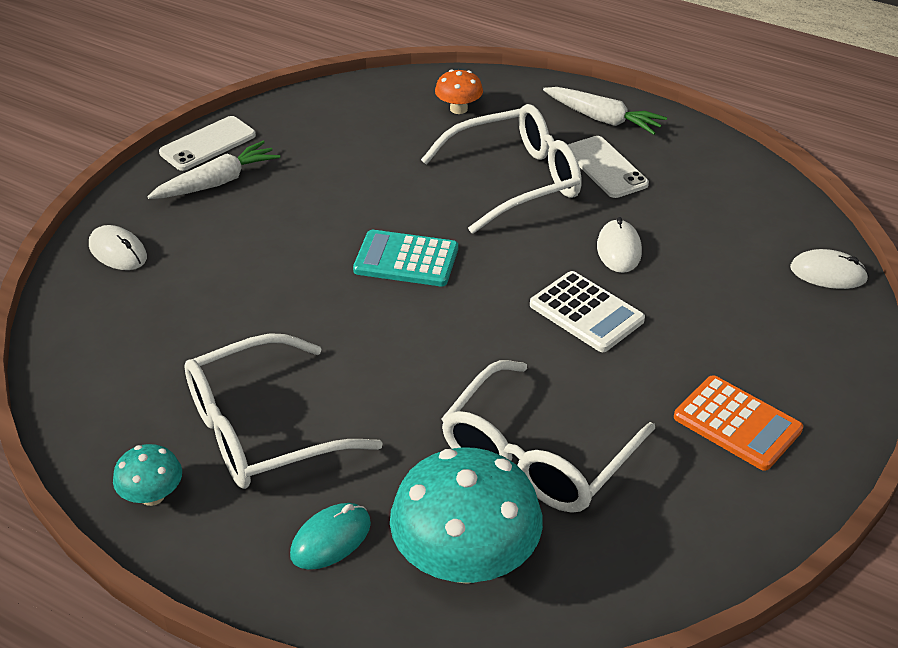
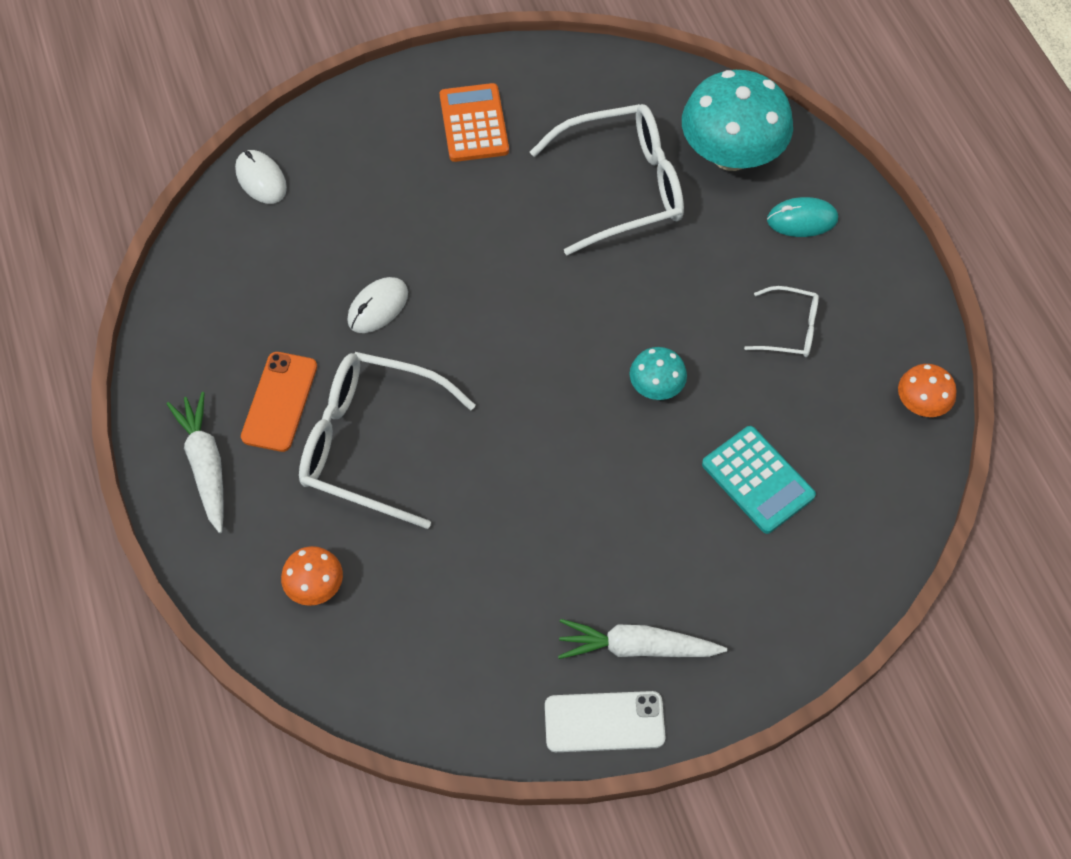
camera: 140 degrees left, 20 degrees up
white mouse [89,225,147,270] -> none
turquoise mushroom [113,444,182,506] -> turquoise mushroom moved to [630,347,687,400]
white glasses [184,333,383,489] -> white glasses [744,286,819,357], size x0.50
turquoise calculator [353,230,458,286] -> turquoise calculator moved to [702,426,816,534]
white calculator [530,271,645,352] -> none
white phone [568,136,649,198] -> orange phone [241,352,317,452]
none -> orange mushroom [898,364,956,417]

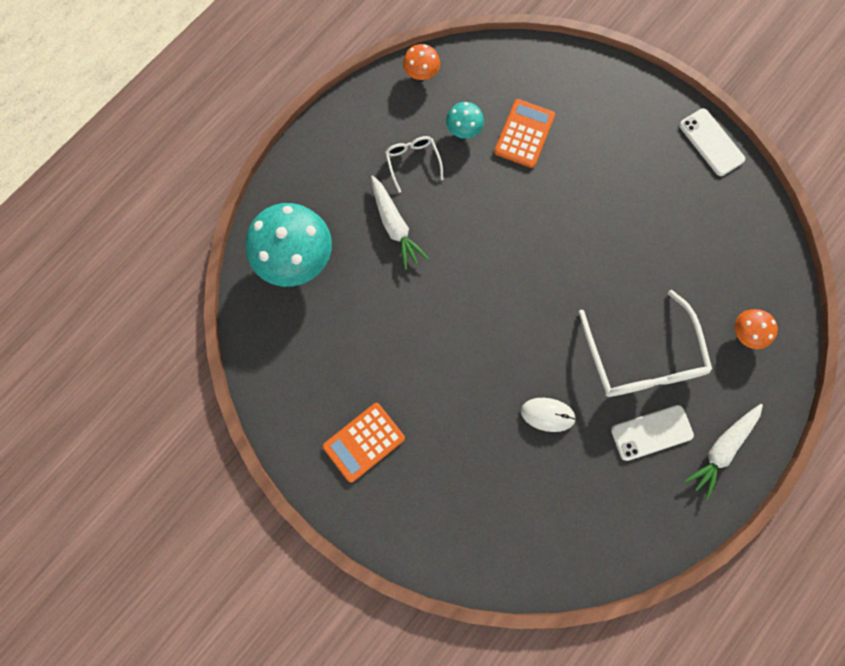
camera: 120 degrees left, 15 degrees up
white mouse [235,150,287,204] -> none
orange phone [241,352,317,452] -> white phone [611,405,694,461]
white glasses [530,104,684,255] -> none
white carrot [558,619,727,659] -> white carrot moved to [371,175,429,270]
turquoise mushroom [630,347,687,400] -> turquoise mushroom moved to [446,102,484,139]
turquoise calculator [702,426,816,534] -> orange calculator [494,99,555,168]
turquoise mouse [767,197,838,237] -> none

